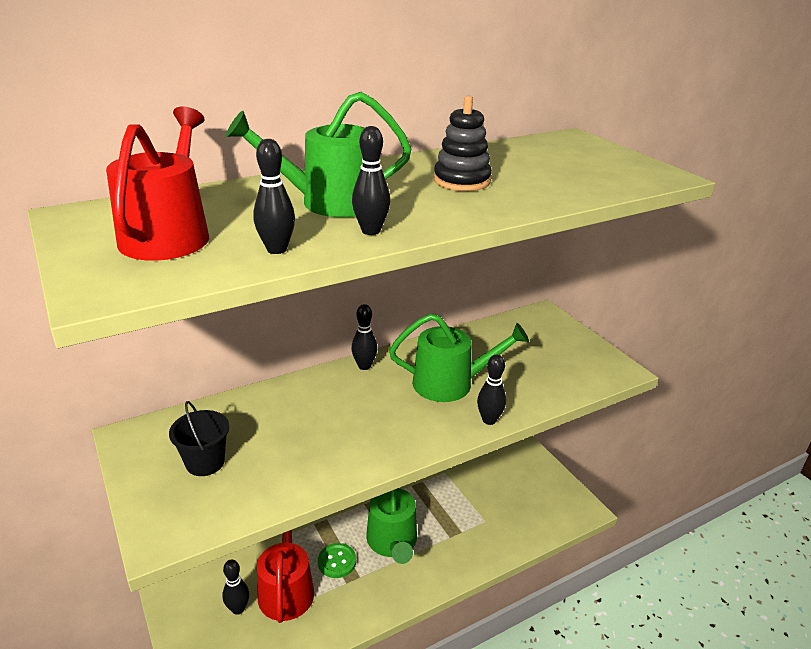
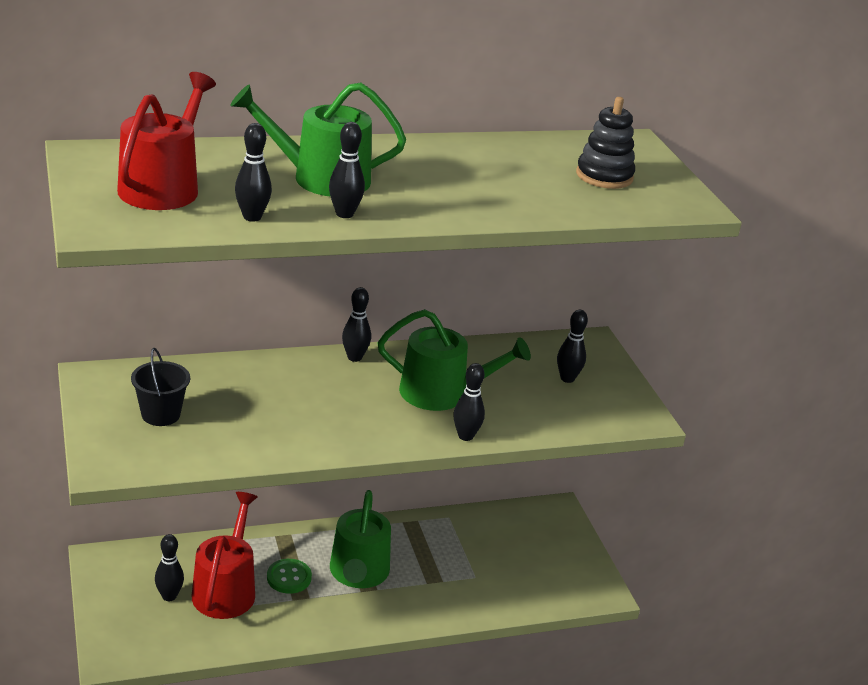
camera: 10 degrees right, 0 degrees up
black stacking toy [434,95,492,191] -> black stacking toy moved to [576,97,635,189]
none -> black bowling pin [557,310,588,383]

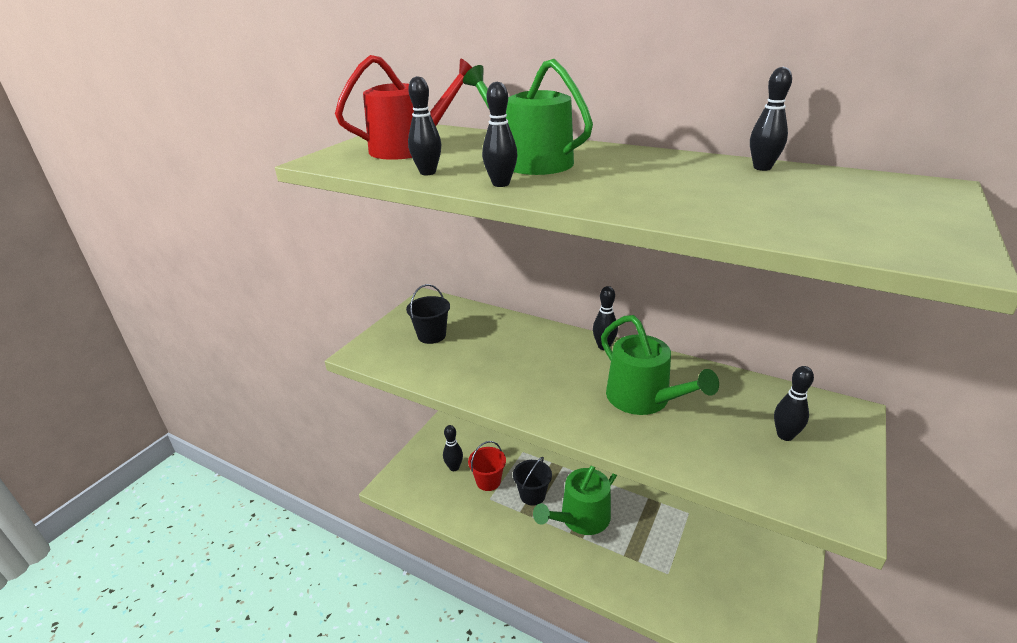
camera: 50 degrees right, 0 degrees up
red watering can [192,492,258,619] -> red bucket [468,441,506,491]
green button [267,559,312,594] -> black bucket [513,456,552,506]
black bowling pin [453,363,485,441] -> black bowling pin moved to [750,67,792,171]
black stacking toy [576,97,635,189] -> none

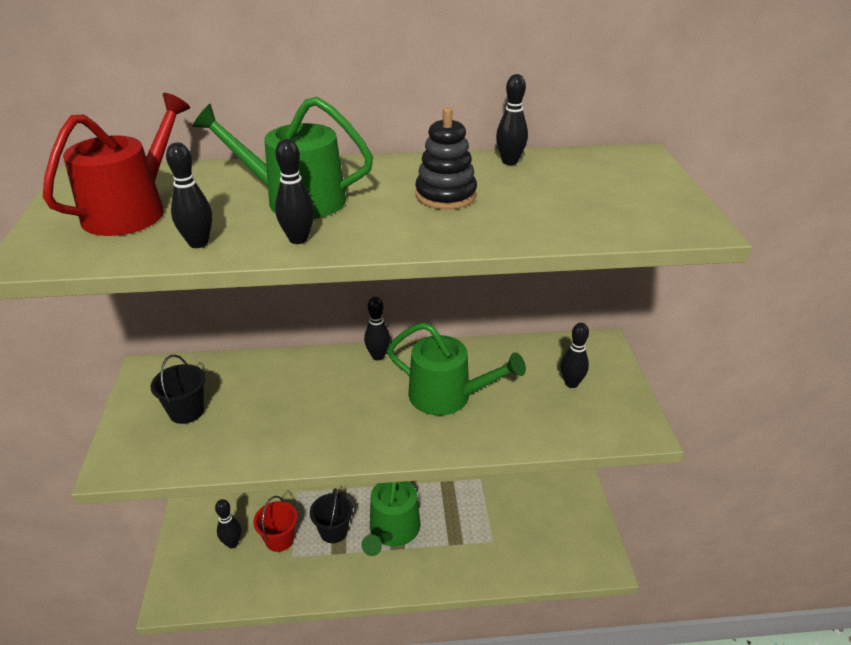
camera: 35 degrees left, 5 degrees up
none -> black stacking toy [415,108,477,210]

